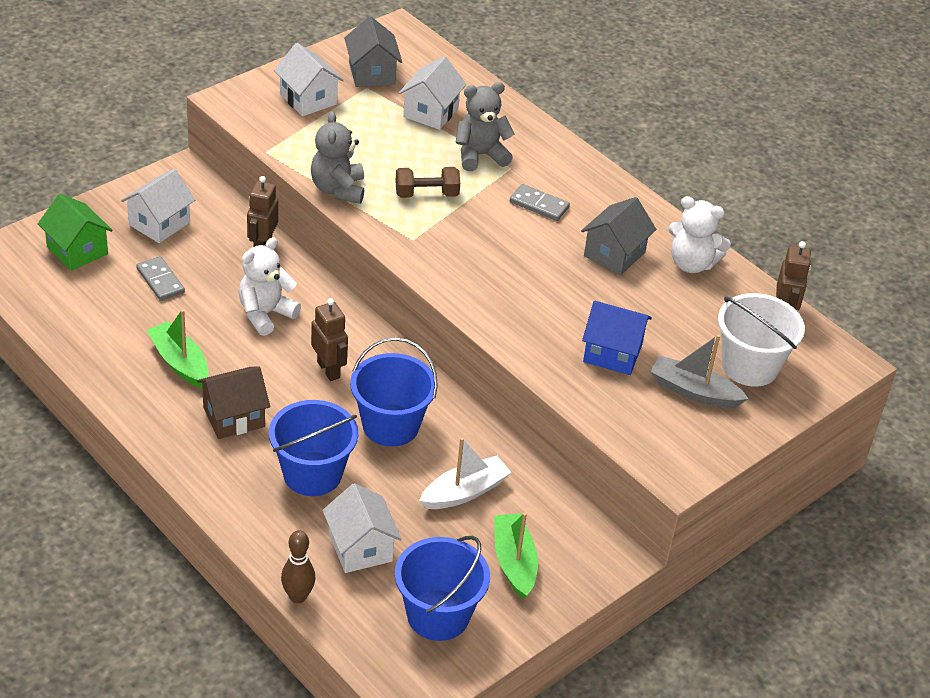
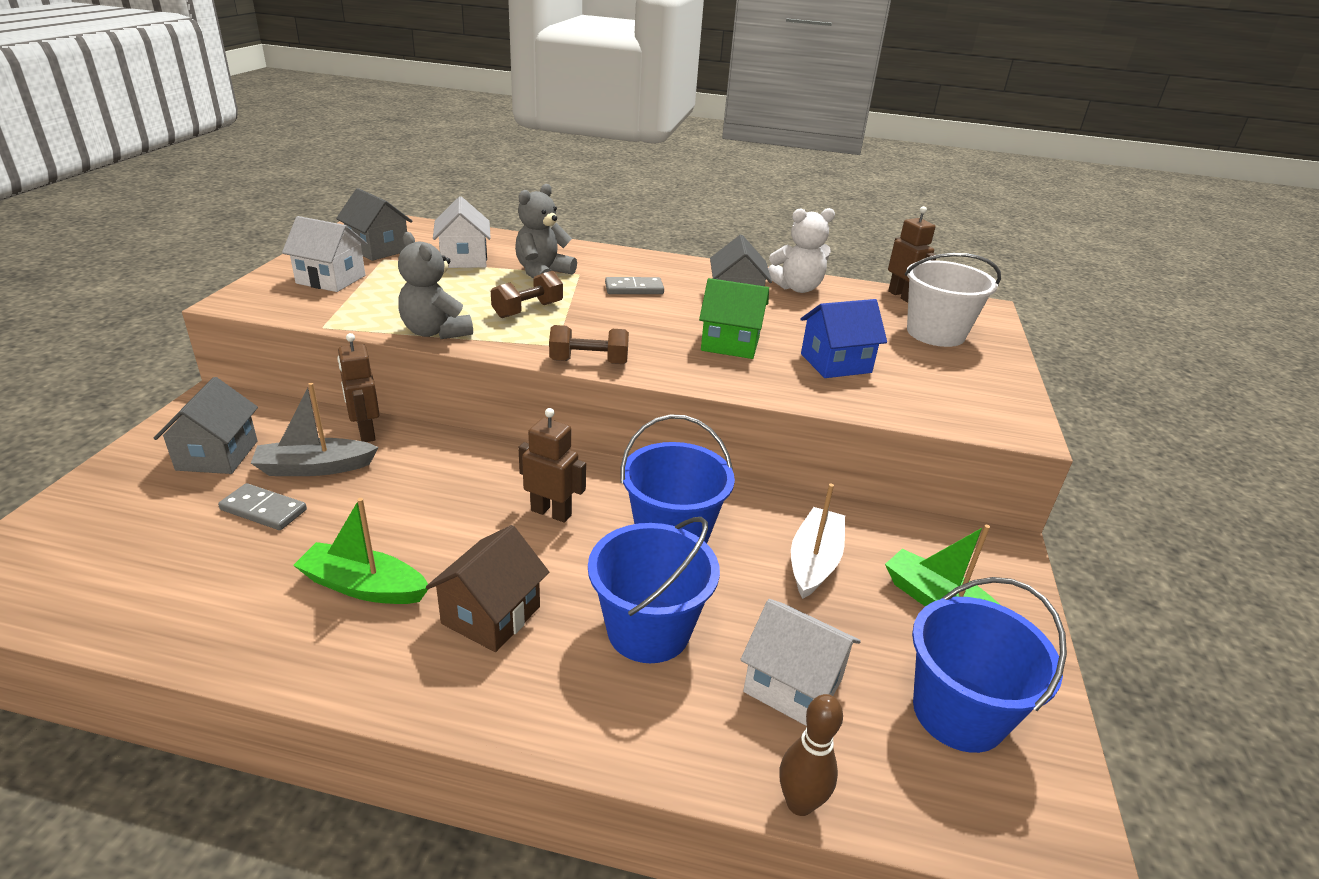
camera: 35 degrees left, 10 degrees down
green house [38,194,113,271] -> green house moved to [699,278,769,359]
white house [121,169,195,243] -> grey house [153,377,258,474]
white teddy bear [239,237,301,336] -> none
grey boat [650,334,749,408] -> grey boat moved to [251,383,379,476]
none -> brown dumbbell [549,325,629,364]

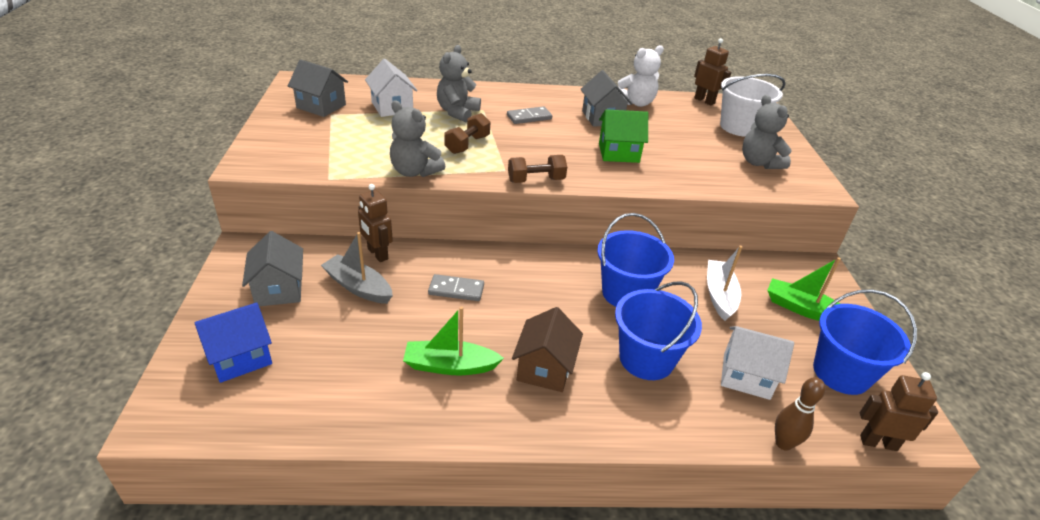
camera: 15 degrees left, 5 degrees up
grey domino [218,483,307,530] -> grey domino moved to [428,274,484,301]
grey boat [251,383,379,476] -> grey boat turned 60 degrees clockwise [321,232,393,304]
white house [282,216,367,292] -> none
brown robot [518,408,586,523] -> brown robot moved to [860,372,938,451]
blue house [800,299,887,378] -> blue house moved to [194,303,272,383]
none -> grey teddy bear [742,95,792,169]

